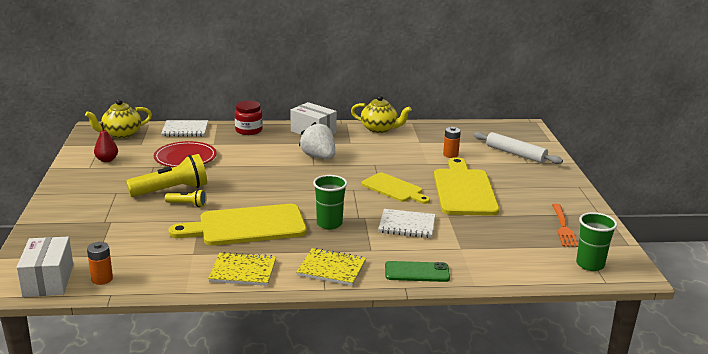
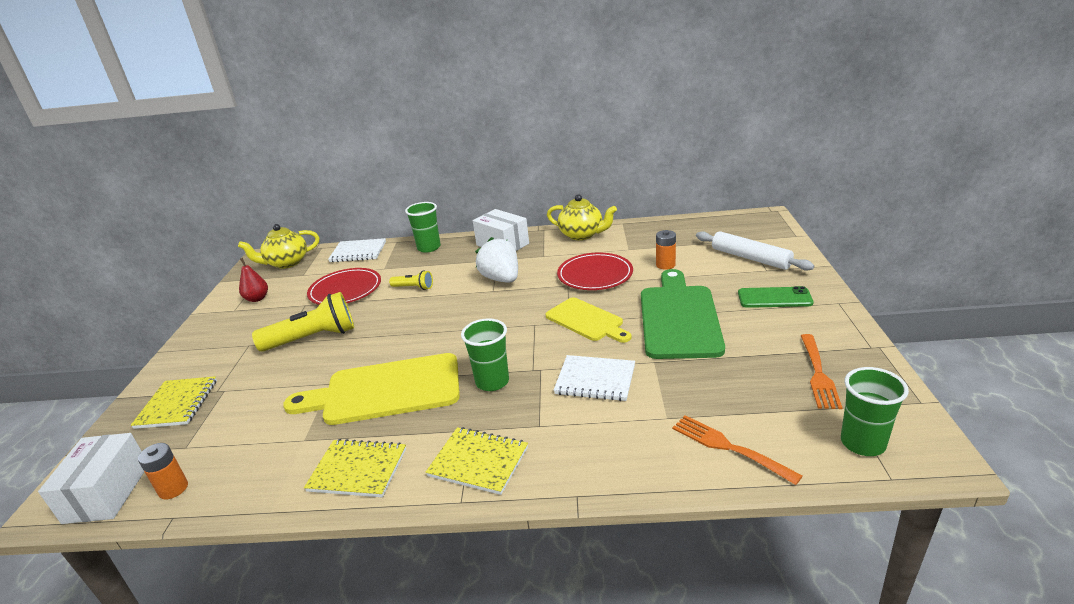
camera: 10 degrees right, 5 degrees up
yellow flashlight [165,189,207,207] -> yellow flashlight moved to [389,270,433,290]
red jar [235,101,263,135] -> green cup [405,202,441,253]
green phone [385,261,450,282] -> green phone moved to [738,286,814,308]
yellow cutting board [434,157,499,216] -> green cutting board [641,269,725,359]
none -> yellow notebook [130,376,217,429]
none -> red plate [557,252,633,290]
none -> orange fork [672,415,803,485]

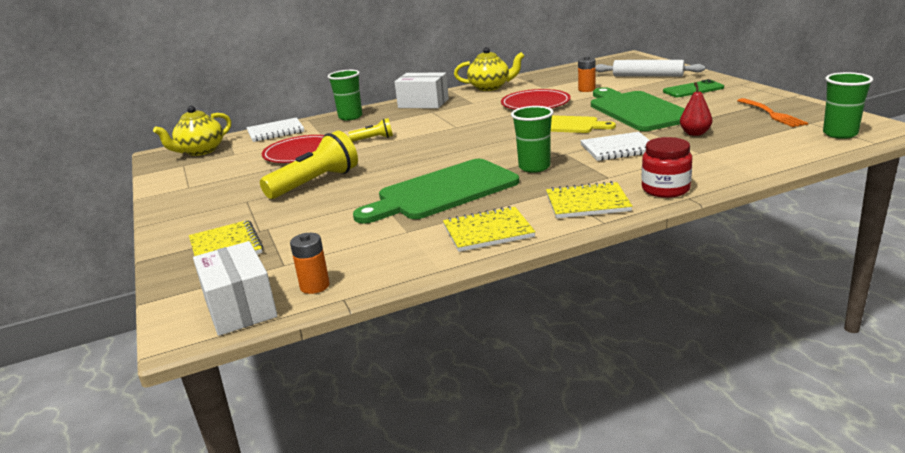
camera: 25 degrees left, 5 degrees down
red pear [239,258,268,302] -> red pear moved to [680,82,712,136]
yellow cutting board [283,353,460,425] -> green cutting board [353,159,519,224]
white strawberry [475,237,518,283] -> none
orange fork [672,415,803,485] -> none
none -> red jar [641,137,692,198]

